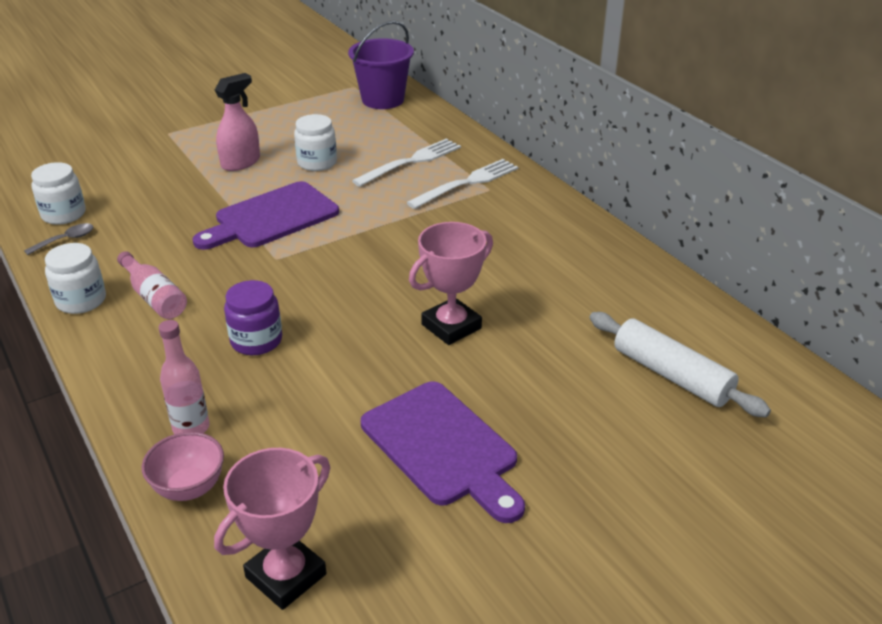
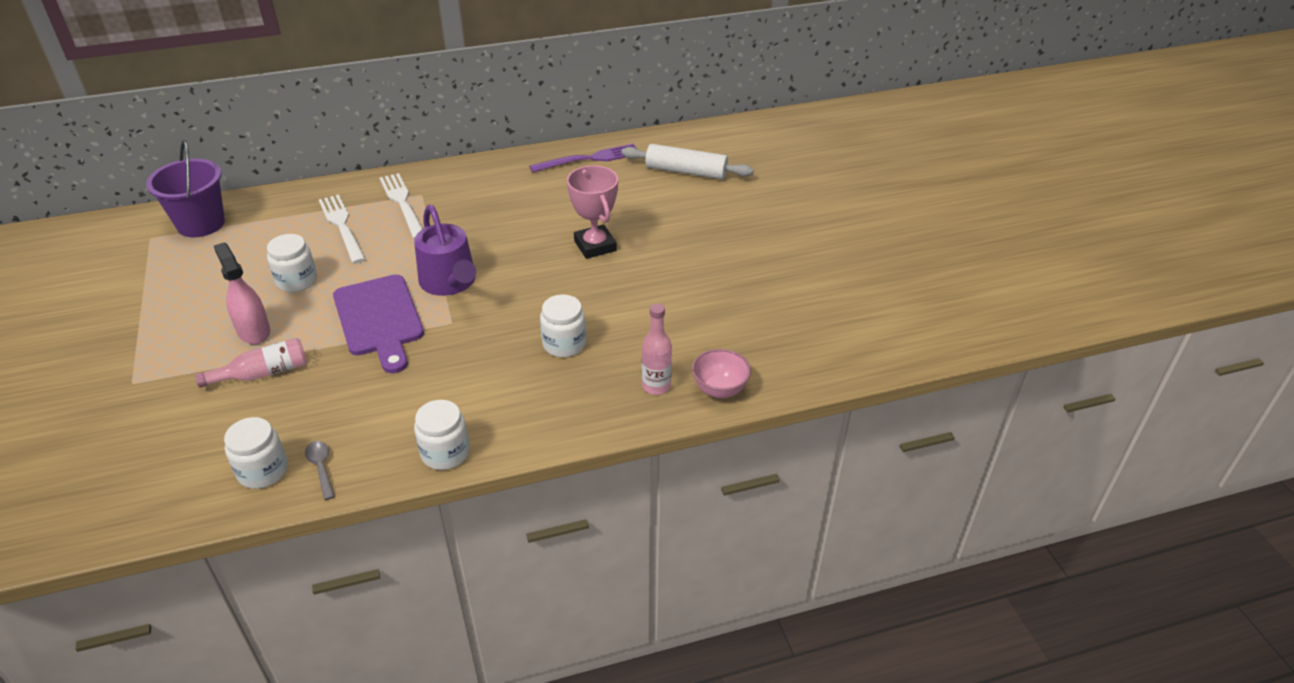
camera: 75 degrees left, 5 degrees up
pink bottle [117,251,187,319] -> pink bottle moved to [195,338,307,388]
pink trophy [214,448,330,610] -> none
purple jar [224,280,282,355] -> white jar [540,295,586,357]
purple cutting board [361,382,525,523] -> none
white rolling pin [590,312,771,417] -> white rolling pin turned 45 degrees clockwise [621,144,754,179]
none -> purple watering can [414,205,476,296]
none -> purple fork [529,144,636,173]

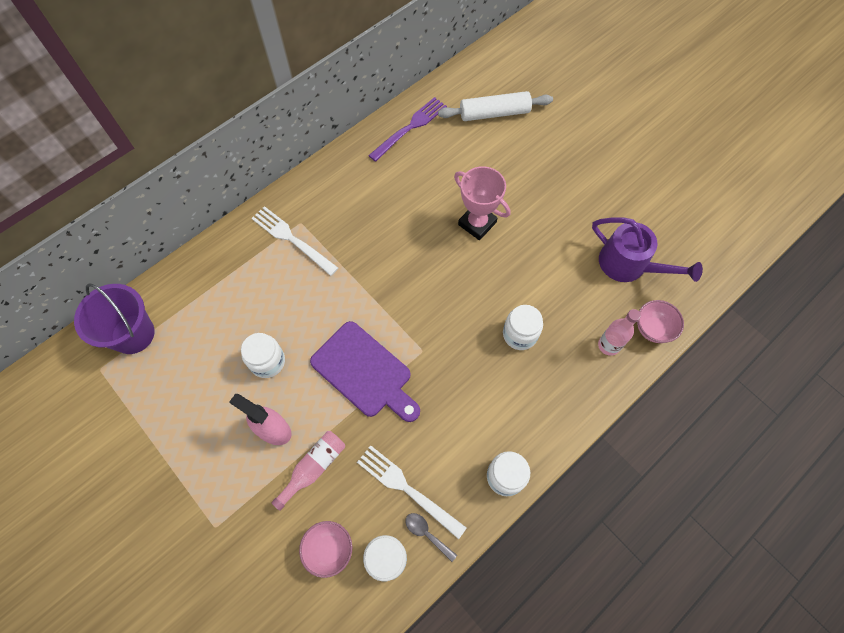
camera: 25 degrees left, 25 degrees up
white fork [319,194,366,264] -> white fork moved to [357,445,467,539]
purple watering can [414,205,476,296] -> purple watering can moved to [592,217,703,282]
none -> pink bowl [299,521,352,578]

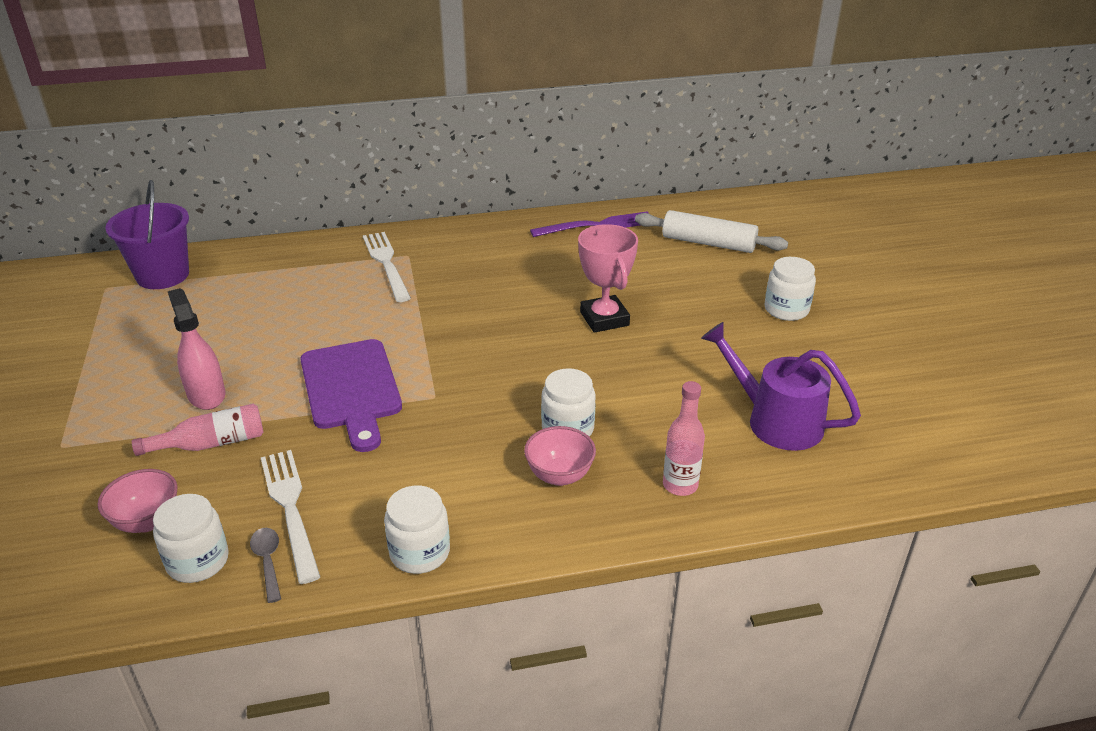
camera: 30 degrees right, 30 degrees down
white jar [241,333,285,378] -> white jar moved to [765,257,816,321]
purple watering can [592,217,703,282] -> purple watering can turned 150 degrees clockwise [701,322,861,451]
pink bowl [637,300,684,343] -> pink bowl moved to [524,426,596,486]

